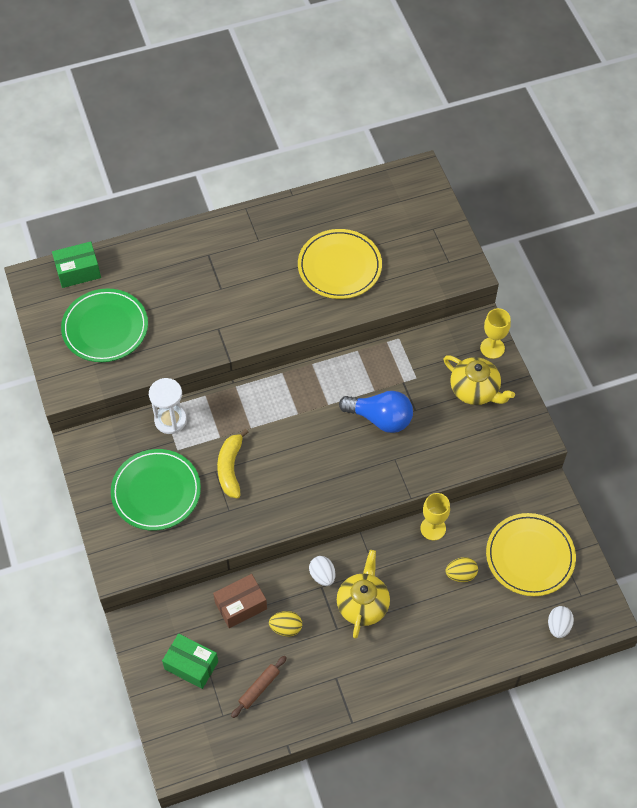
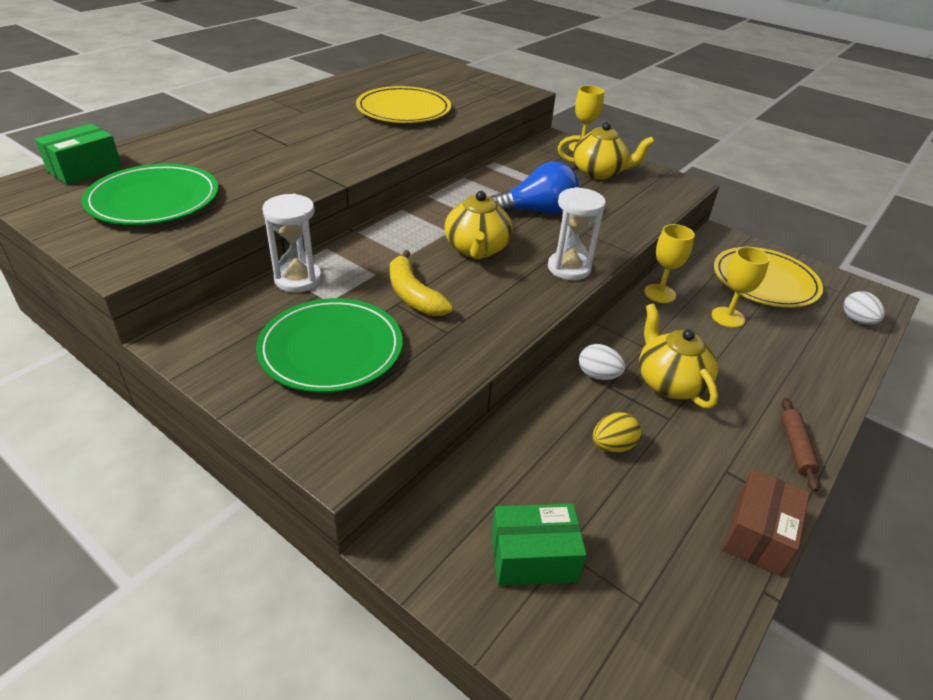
camera: 35 degrees left, 20 degrees down
brown box [213,574,267,628] -> brown box moved to [723,469,809,576]
brown rolling pin [231,656,287,718] -> brown rolling pin moved to [781,398,820,491]
yellow egg [446,557,478,582] -> yellow goblet [712,247,770,328]
none -> yellow teapot [444,191,513,259]
none -> white hourglass [548,187,606,280]

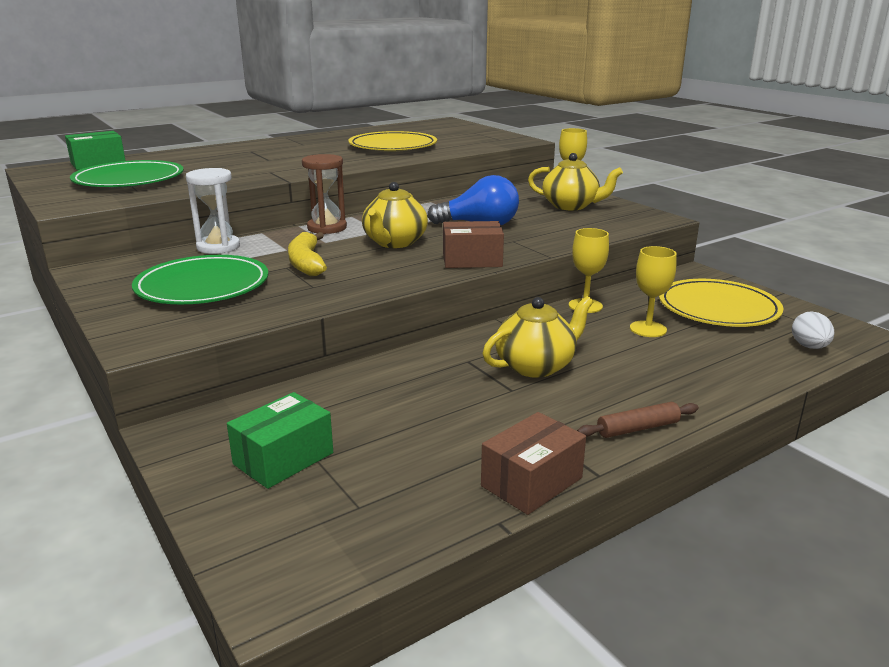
camera: 20 degrees right, 15 degrees down
green box [491,503,587,586] -> green box turned 60 degrees counterclockwise [227,392,333,489]
white hourglass [548,187,606,280] -> brown box [443,221,504,268]
white egg [579,344,626,380] -> none
yellow egg [593,412,641,453] -> none
yellow teapot [639,304,718,408] -> yellow teapot turned 60 degrees clockwise [483,296,593,378]
brown rolling pin [781,398,820,491] -> brown rolling pin turned 45 degrees clockwise [577,402,699,438]
none -> brown hourglass [302,154,347,234]

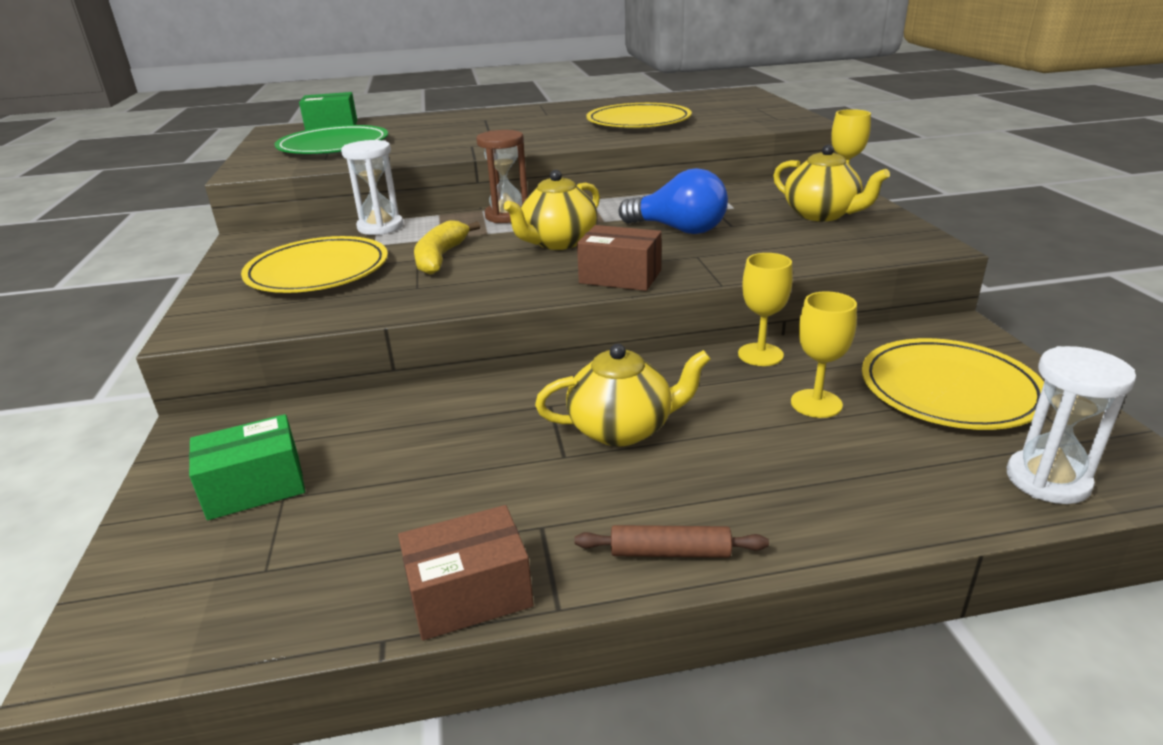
camera: 25 degrees right, 5 degrees up
green plate [132,255,268,304] -> yellow plate [241,236,388,293]
white egg [792,311,834,349] -> white hourglass [1007,346,1136,504]

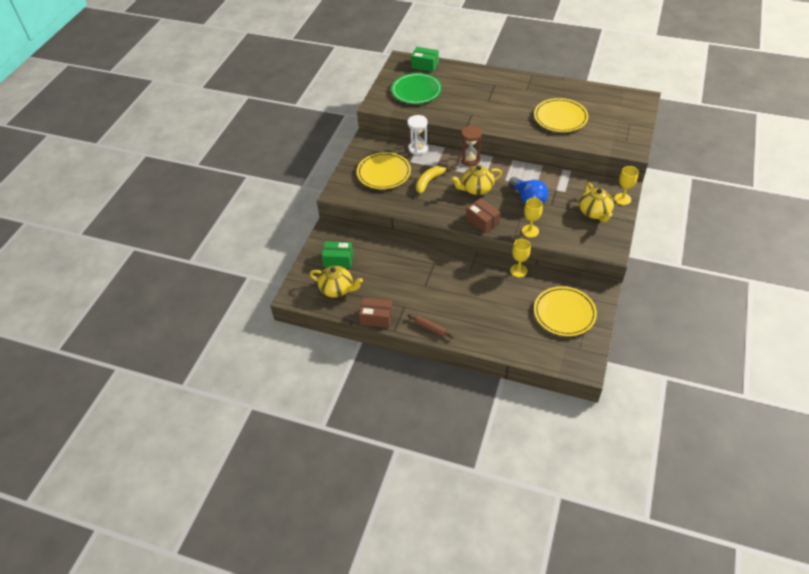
camera: 30 degrees right, 20 degrees up
yellow teapot [535,344,711,447] -> yellow teapot moved to [310,266,363,298]
yellow goblet [791,291,857,418] -> yellow goblet moved to [522,198,543,238]
white hourglass [1007,346,1136,504] -> none

